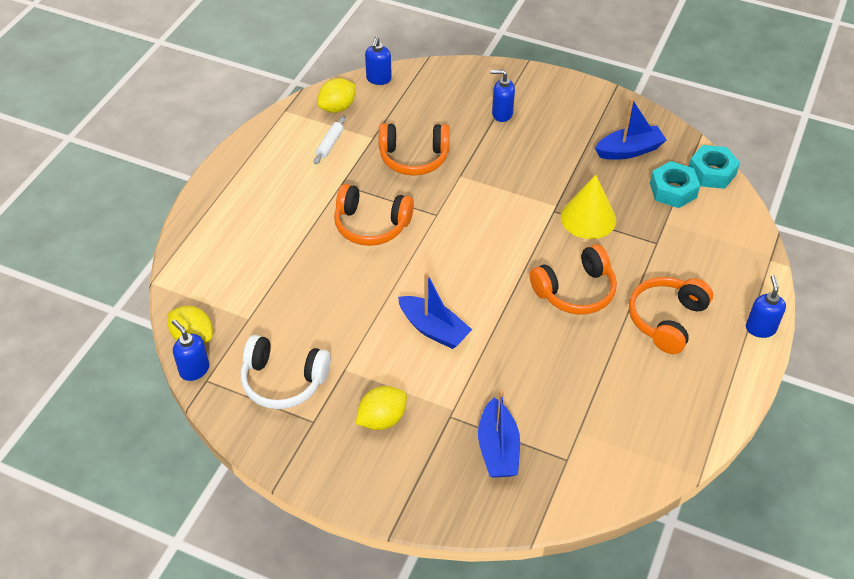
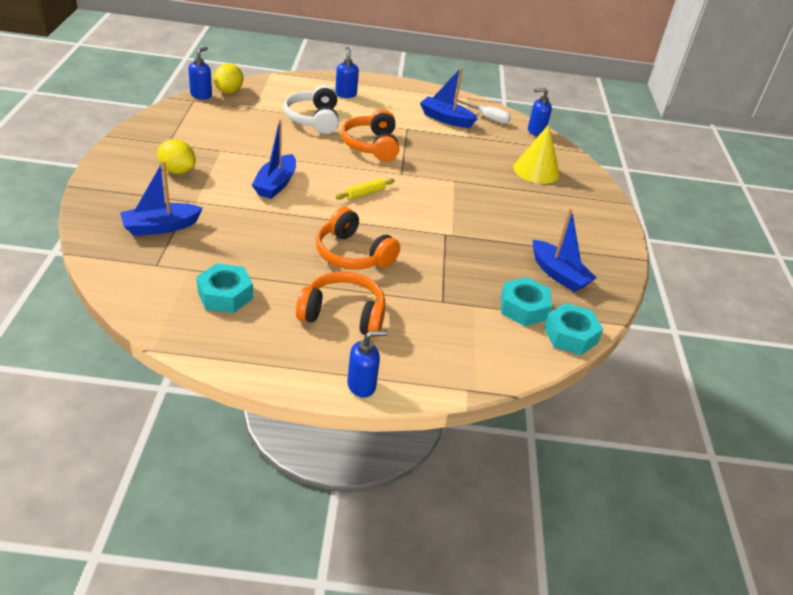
camera: 65 degrees right, 10 degrees down
white headphones [241,335,331,409] -> white headphones moved to [284,85,339,134]
white rolling pin [314,116,345,164] -> blue boat [420,67,478,128]
yellow lemon [317,78,356,113] -> white screwdriver [457,99,511,124]
orange headphones [379,123,450,176] -> none
blue soap dispenser [490,70,515,122] -> blue soap dispenser moved to [335,47,359,98]
yellow cone [561,175,616,239] -> yellow cone moved to [513,124,560,184]
none -> turquoise nut [197,263,253,313]
none -> yellow rolling pin [336,178,395,200]

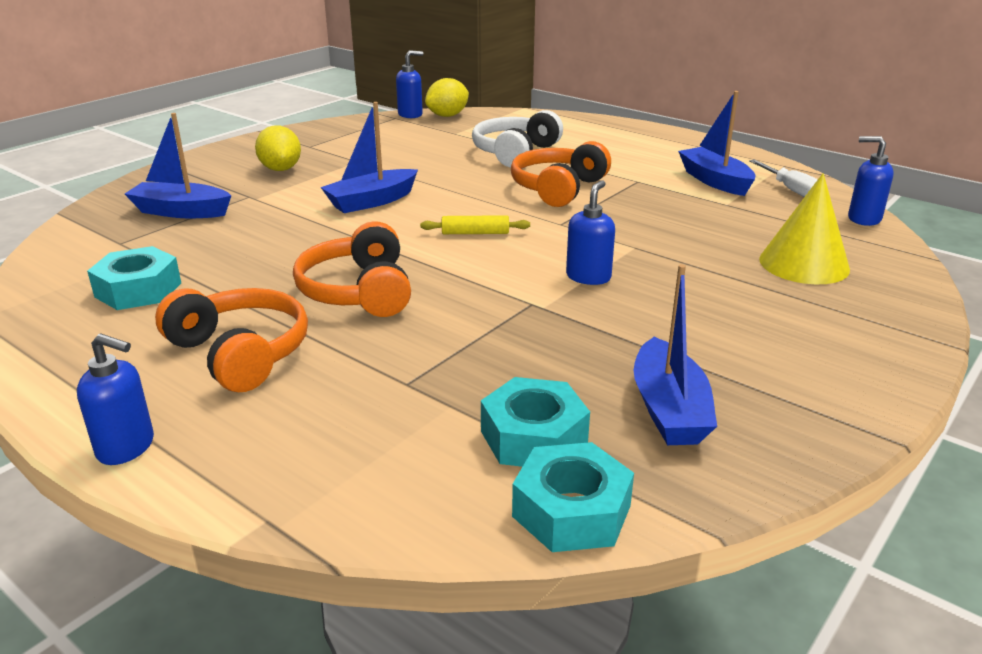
camera: 40 degrees right, 10 degrees down
blue soap dispenser [335,47,359,98] -> blue soap dispenser moved to [566,180,615,285]

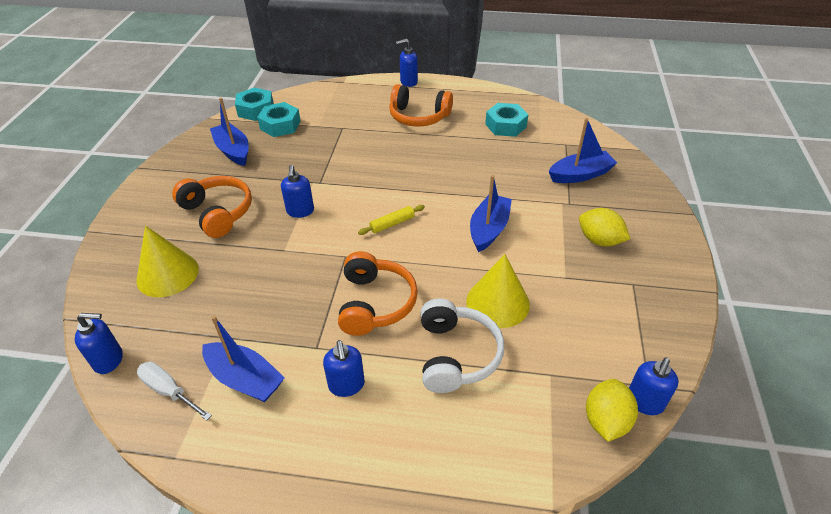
camera: 150 degrees right, 15 degrees up
orange headphones [293,221,411,317] -> orange headphones moved to [172,176,252,238]
none -> blue soap dispenser [323,340,365,397]
none -> yellow cone [466,254,530,328]

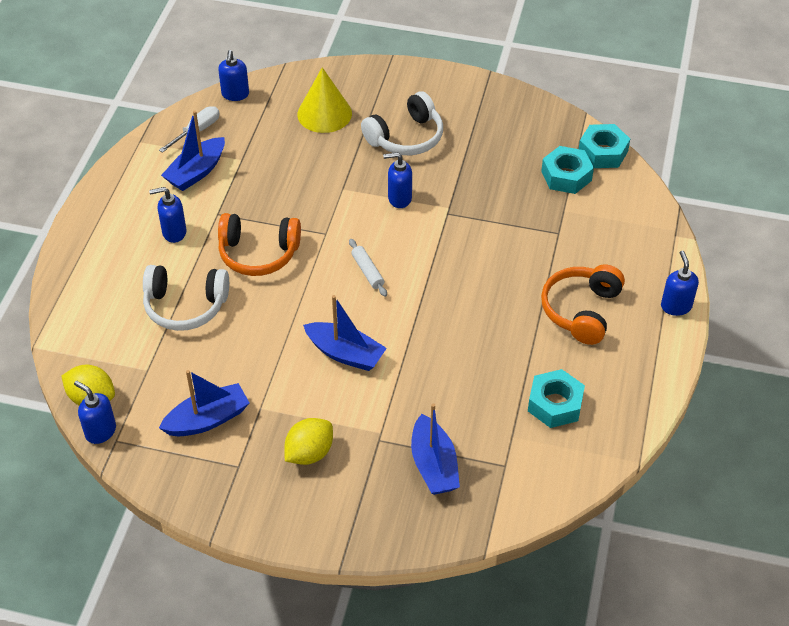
camera: 95 degrees right, 5 degrees up
orange headphones [172,176,252,238] -> white headphones [361,91,443,155]
blue boat [210,97,249,166] -> blue boat moved to [159,370,249,437]
yellow rolling pin [358,205,425,235] -> white rolling pin [349,239,387,297]
yellow cone [466,254,530,328] -> none

